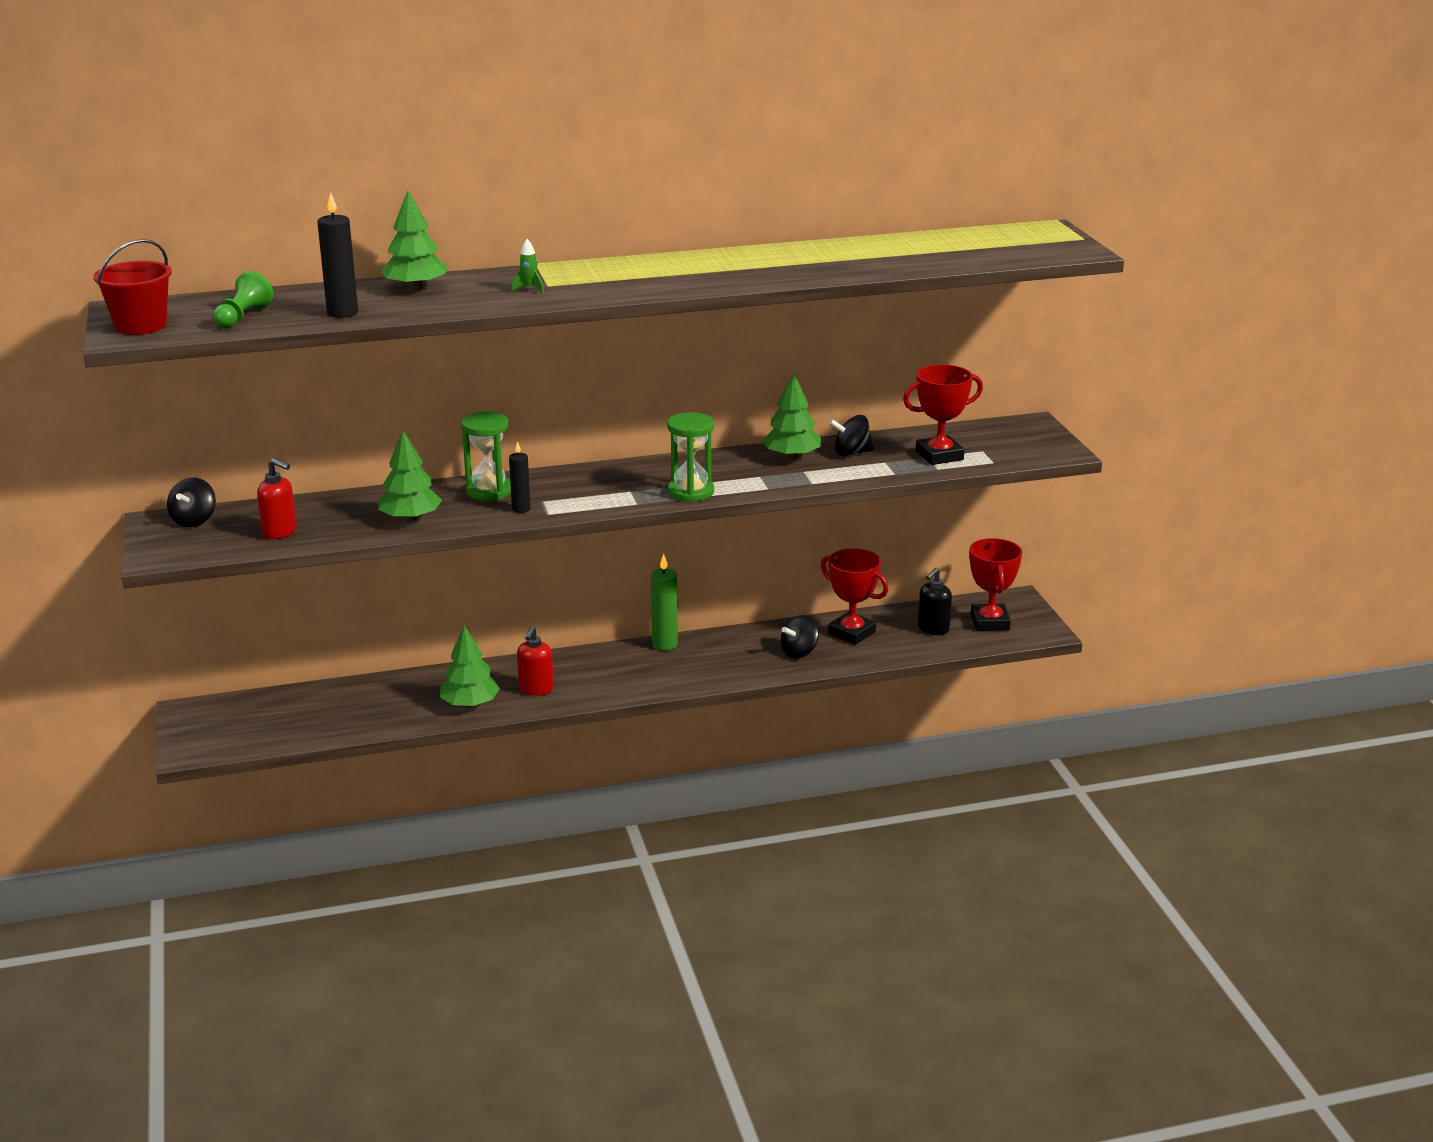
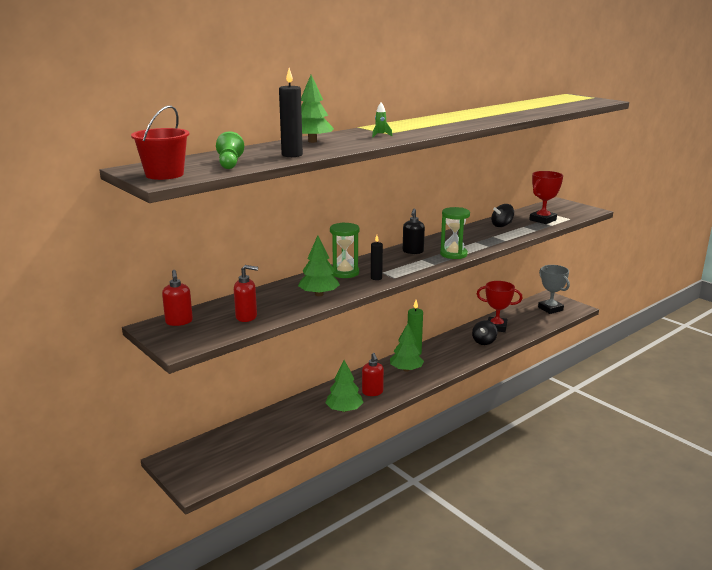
camera: 25 degrees left, 5 degrees down
black spinning top [167,478,216,527] -> red soap dispenser [162,270,193,326]
green tree [762,372,821,459] -> green tree moved to [390,323,424,372]
black soap dispenser [918,568,952,635] -> black soap dispenser moved to [403,209,425,254]
red trophy [969,538,1022,631] -> grey trophy [538,265,570,314]

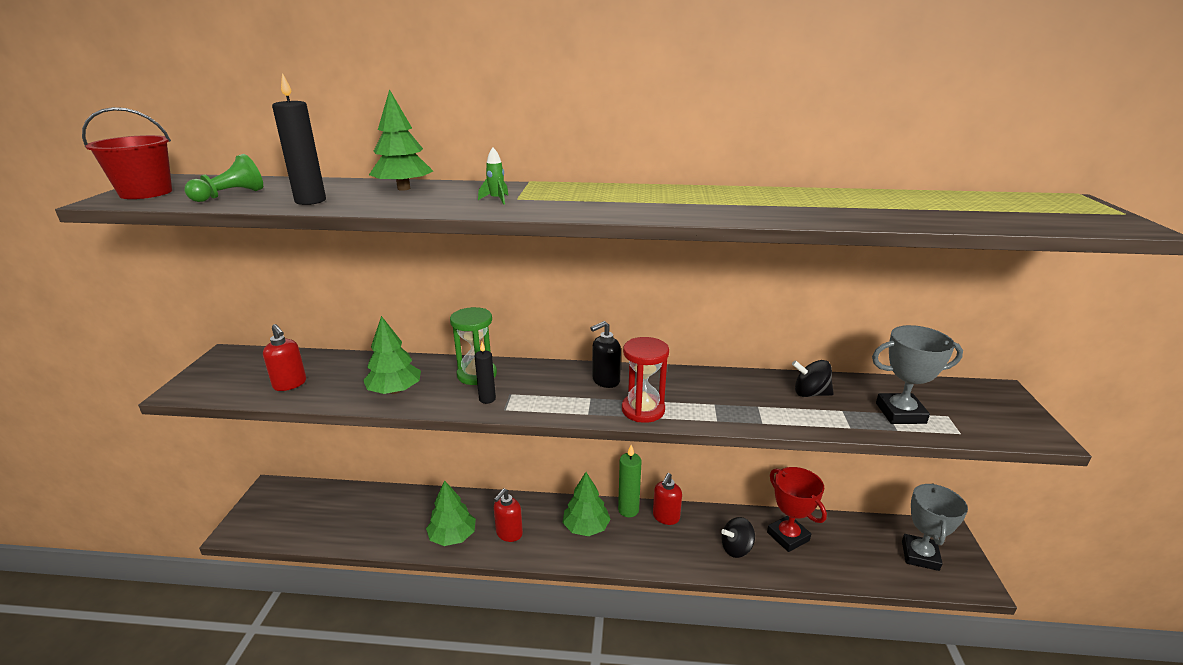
camera: 45 degrees right, 5 degrees up
red soap dispenser [162,270,193,326] -> red soap dispenser moved to [653,473,682,525]
green hourglass [440,207,470,259] -> red hourglass [622,337,669,423]
red trophy [529,171,563,224] -> grey trophy [872,325,963,424]

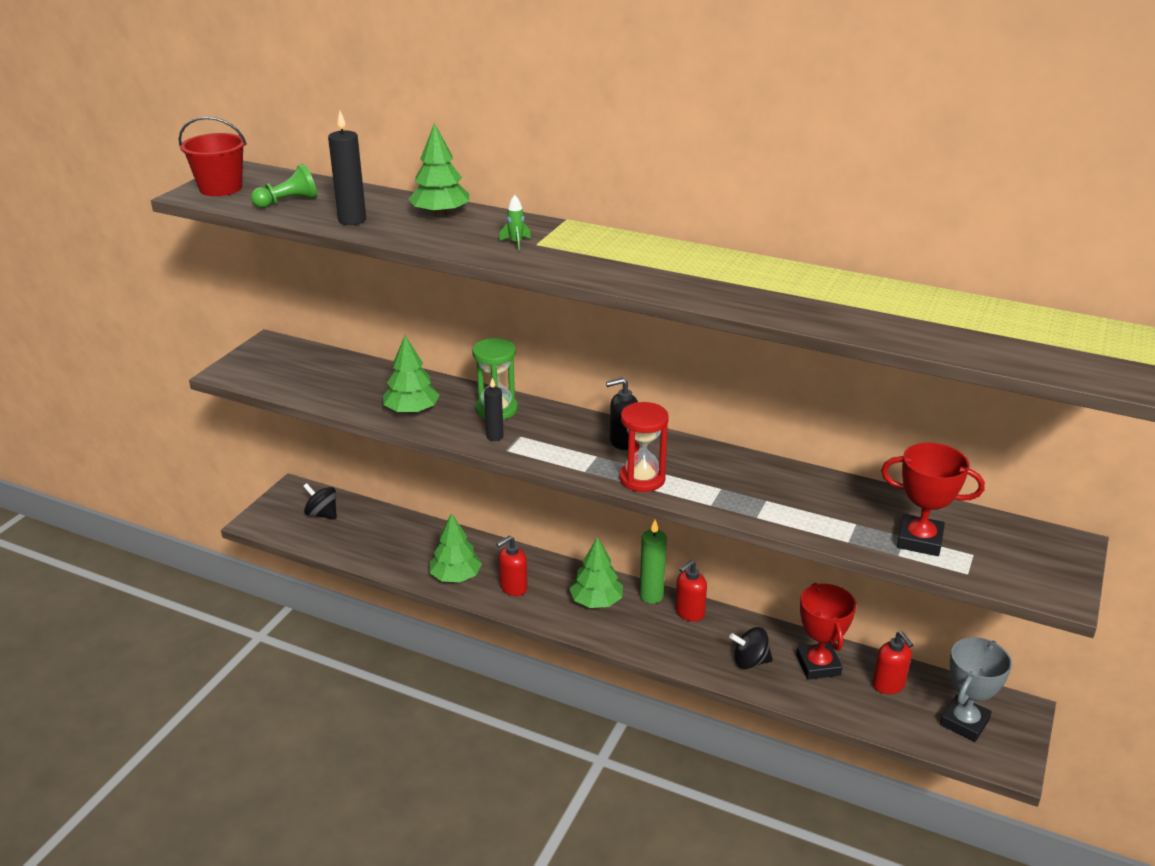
camera: 20 degrees right, 5 degrees up
red soap dispenser [263,324,306,391] -> red soap dispenser moved to [872,631,913,694]
black spinning top [792,360,834,397] -> black spinning top moved to [303,483,337,519]
grey trophy [872,325,963,424] -> red trophy [881,443,985,556]

